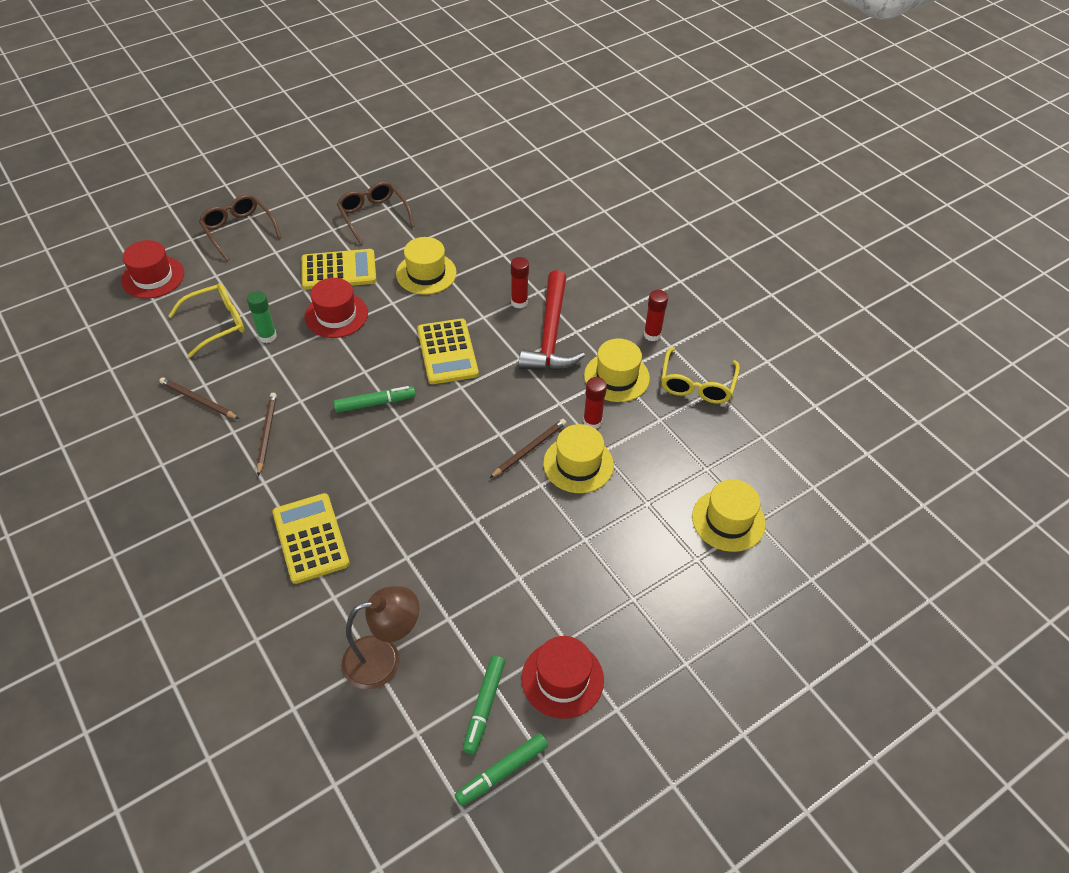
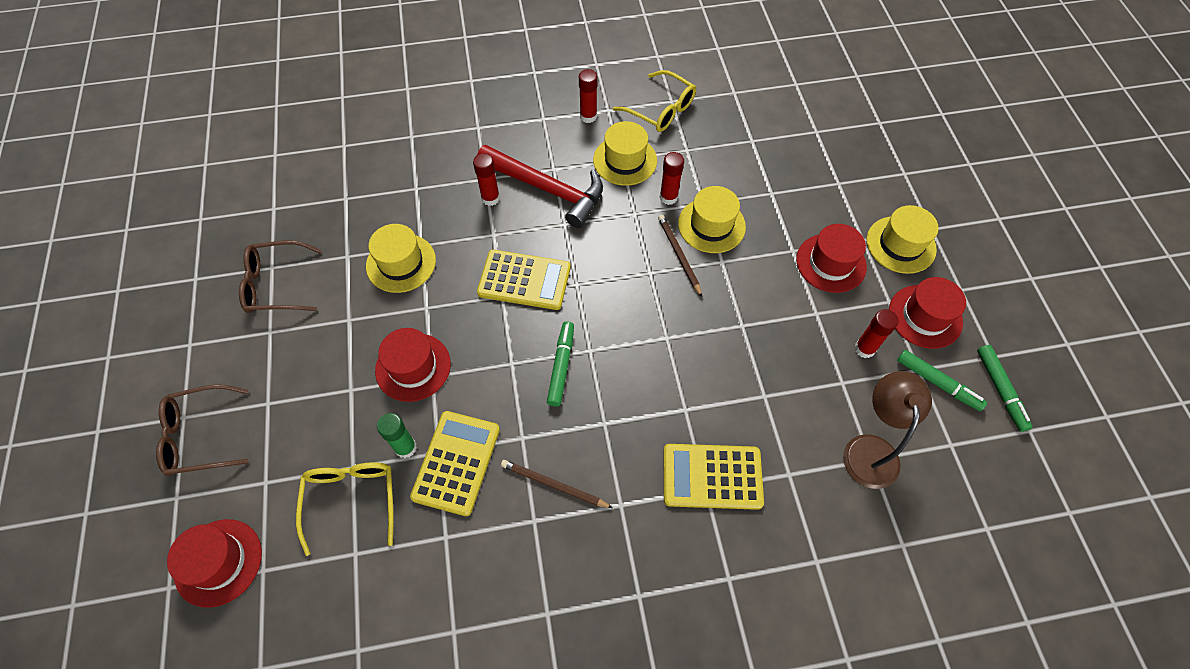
camera: 65 degrees left, 10 degrees up
brown pencil [159,377,239,419] -> none
yellow calculator [301,249,376,290] -> yellow calculator moved to [410,411,500,516]
yellow hat [692,479,766,552] -> yellow hat moved to [867,205,939,274]
none -> red hat [796,224,867,293]
none -> red glue stick [855,309,899,358]

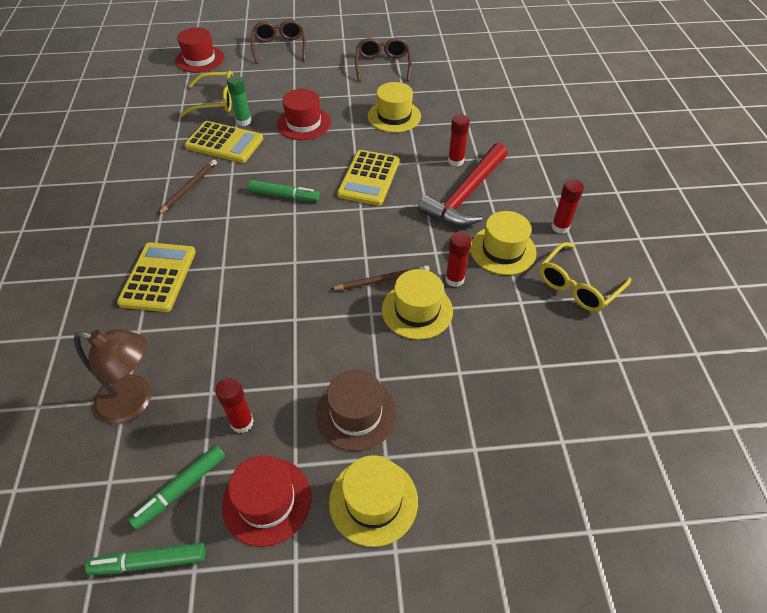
camera: 95 degrees right, 10 degrees down
red hat [796,224,867,293] -> brown hat [316,370,397,451]

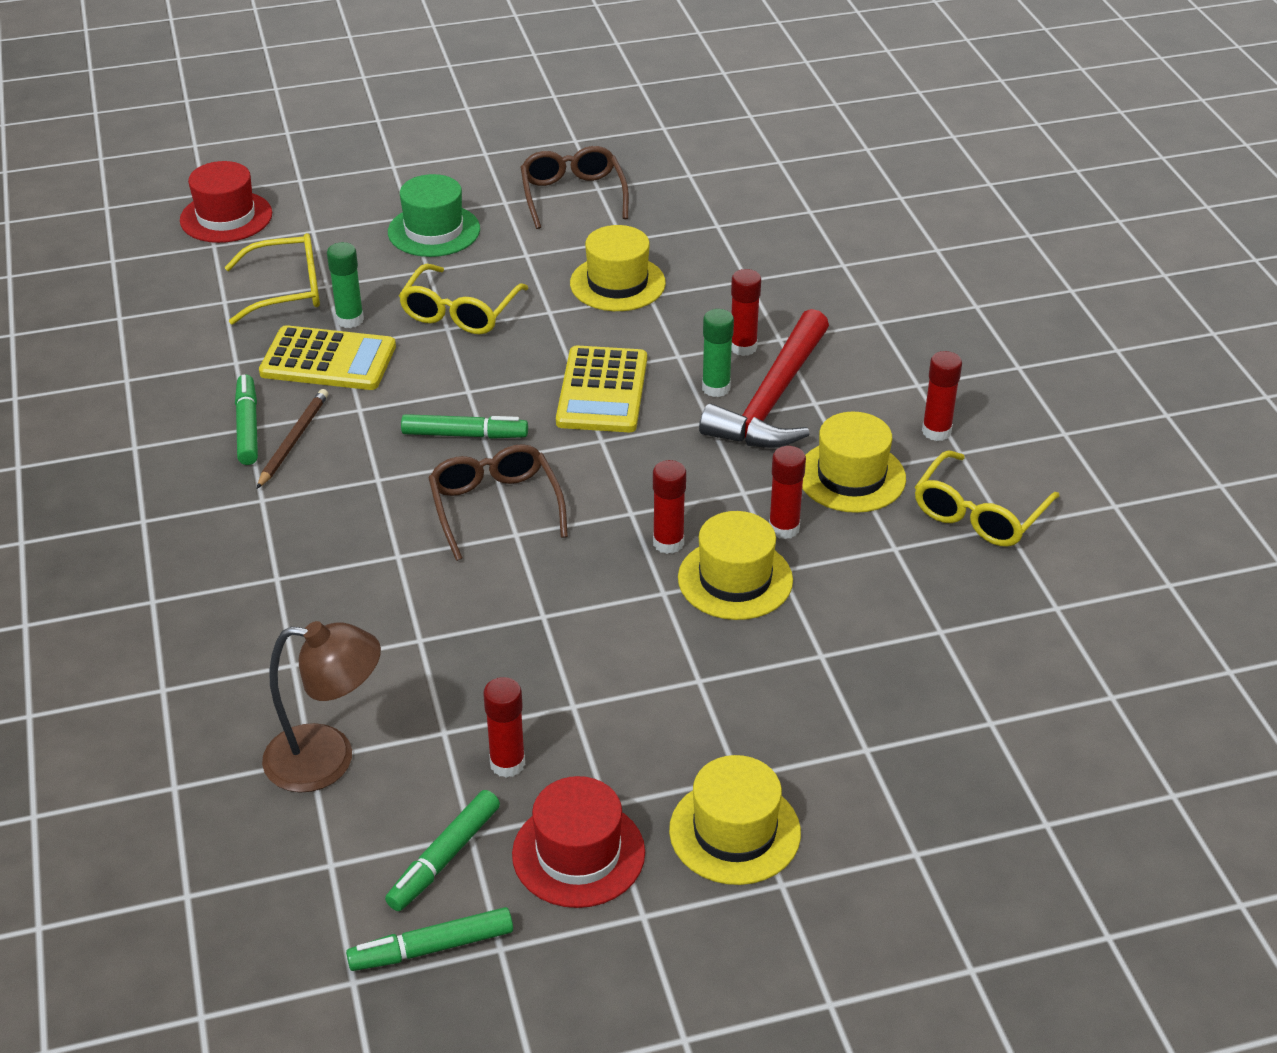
camera: 10 degrees left, 10 degrees down
yellow calculator [117,242,196,312] -> none
brown glasses [251,20,306,64] -> brown glasses moved to [429,444,568,561]
red hat [277,89,331,140] -> yellow glasses [399,264,528,334]
brown hat [316,370,397,451] -> none
brown pencil [331,266,430,290] -> red glue stick [653,460,686,554]
none -> green marker [235,375,258,465]
none -> green hat [388,174,480,257]
none -> green glue stick [702,309,734,397]

